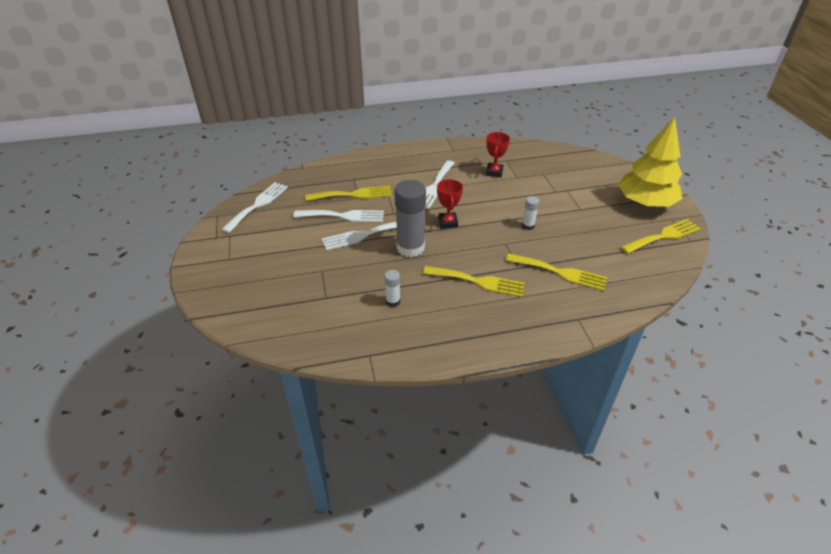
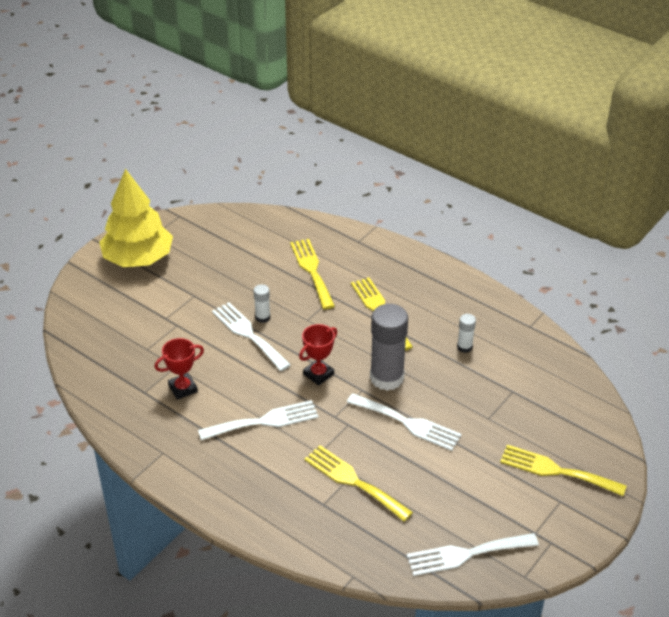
camera: 130 degrees left, 0 degrees up
white fork [293,210,384,222] -> white fork moved to [212,302,290,371]
yellow fork [621,219,701,254] -> yellow fork moved to [500,445,626,496]

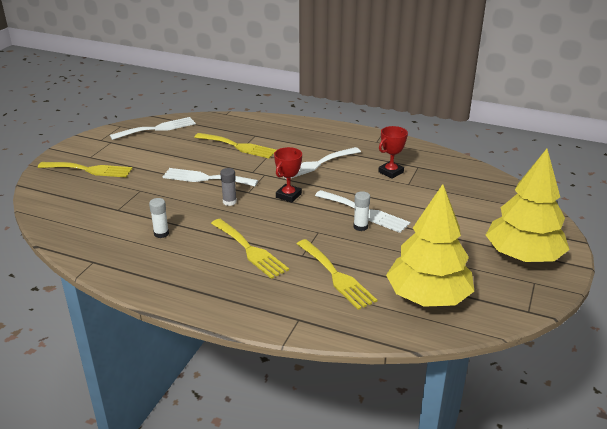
camera: 165 degrees right, 10 degrees down
grey glue stick [370,304,408,391] -> grey glue stick [220,168,237,206], size x0.47
none -> yellow tree [386,184,474,307]

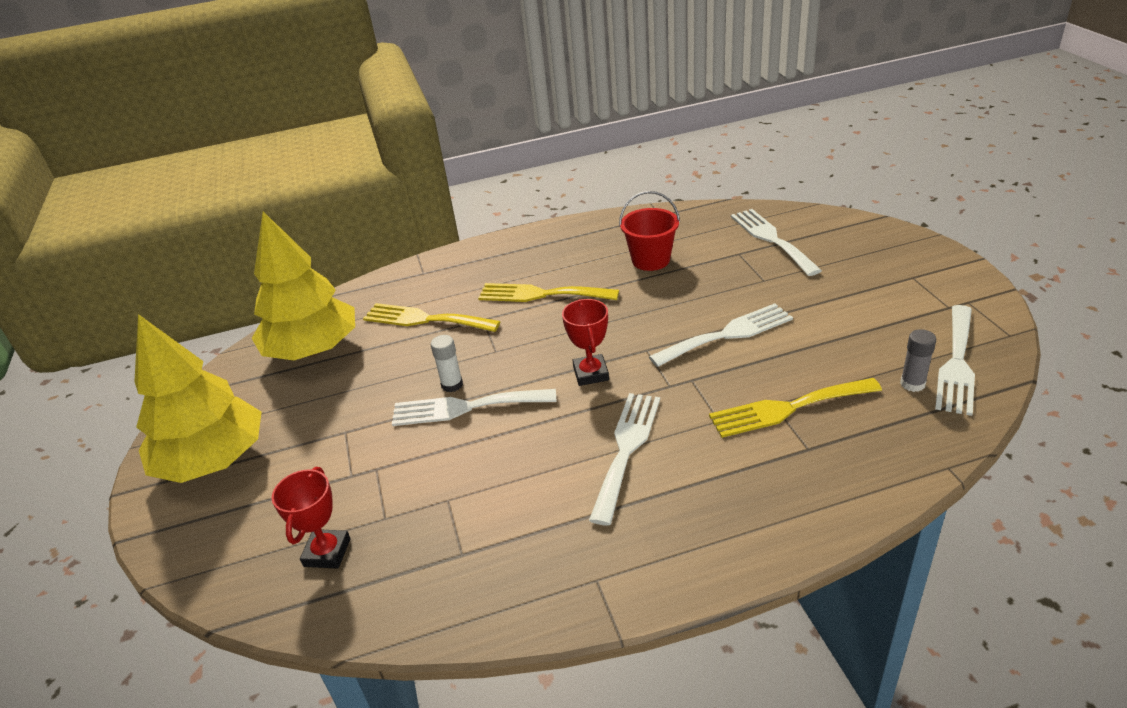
camera: 145 degrees right, 5 degrees up
yellow fork [38,162,133,178] -> none
white glue stick [149,198,169,238] -> red bucket [619,191,680,271]
grey glue stick [220,168,237,206] -> grey glue stick moved to [900,329,936,392]
red trophy [378,126,408,179] -> red trophy moved to [272,467,350,569]
none -> white fork [731,209,822,276]

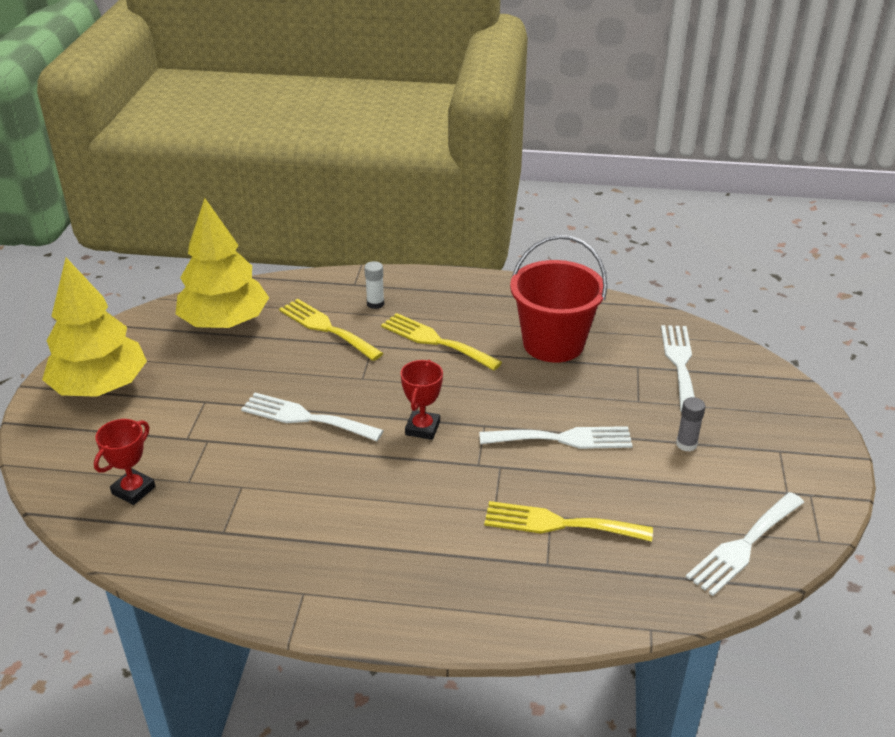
camera: 20 degrees right, 0 degrees up
white glue stick [431,335,463,392] -> white glue stick moved to [364,261,384,309]
white fork [589,393,660,526] -> none
red bucket [619,191,680,271] -> red bucket [510,235,607,363], size x1.61
grey glue stick [900,329,936,392] -> grey glue stick moved to [676,397,705,452]

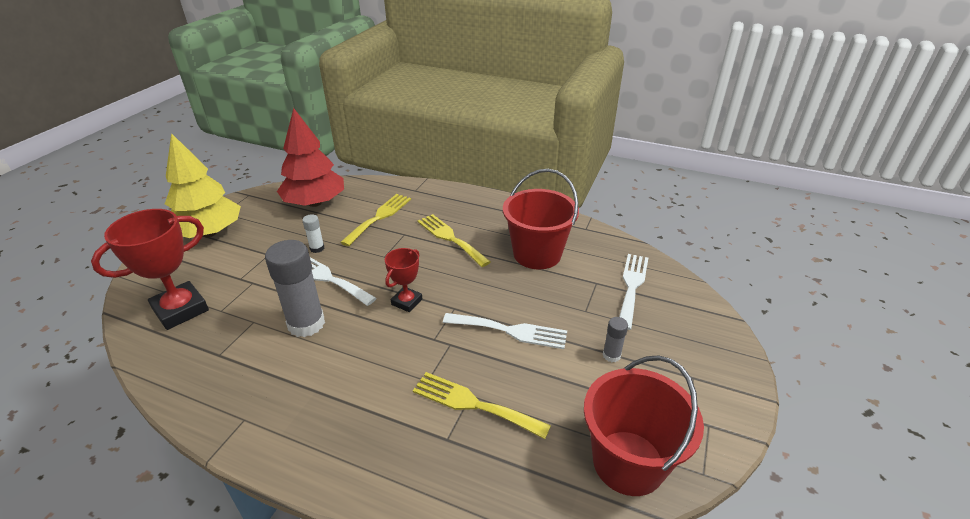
camera: 15 degrees right, 0 degrees up
red trophy [94,419,156,505] -> red trophy [91,209,209,330], size x1.79
yellow tree [176,198,269,328] -> red tree [277,108,344,207]
yellow fork [279,299,383,361] -> yellow fork turned 60 degrees clockwise [340,194,411,246]
white glue stick [364,261,384,309] -> white glue stick moved to [302,214,324,253]
white fork [686,492,804,596] -> red bucket [584,355,704,496]
none -> grey glue stick [265,240,325,337]

